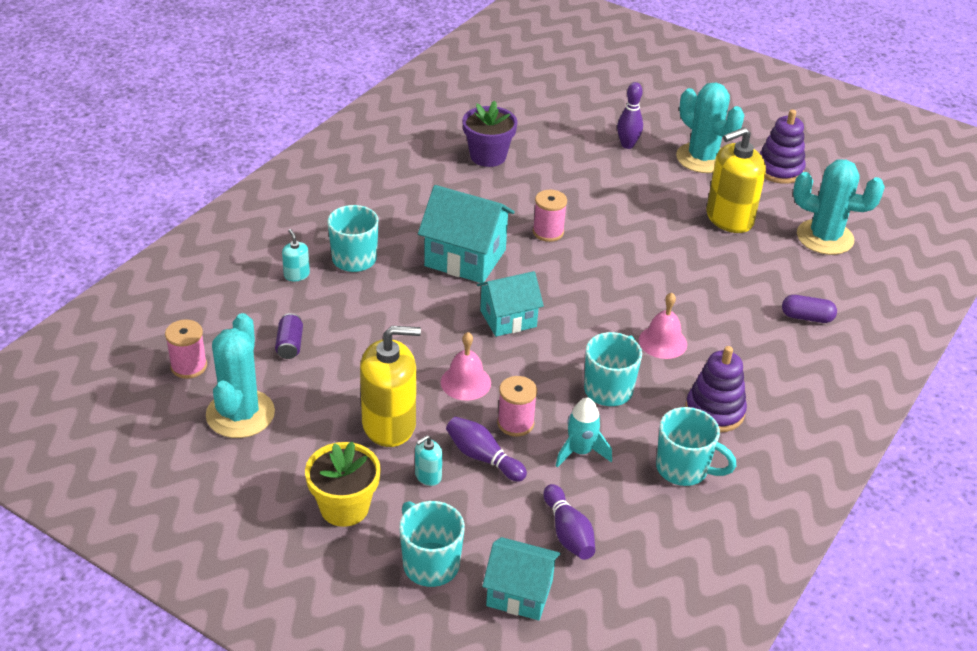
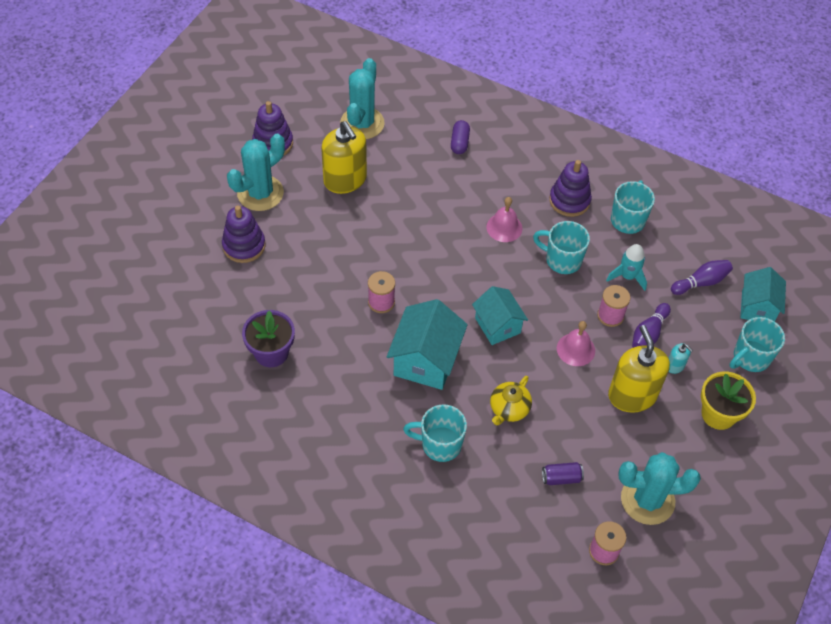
camera: 95 degrees left, 15 degrees up
turquoise soap dispenser [282,229,310,282] -> none
purple bowling pin [617,82,643,149] -> purple stacking toy [222,206,265,263]
none -> yellow teapot [490,376,532,425]

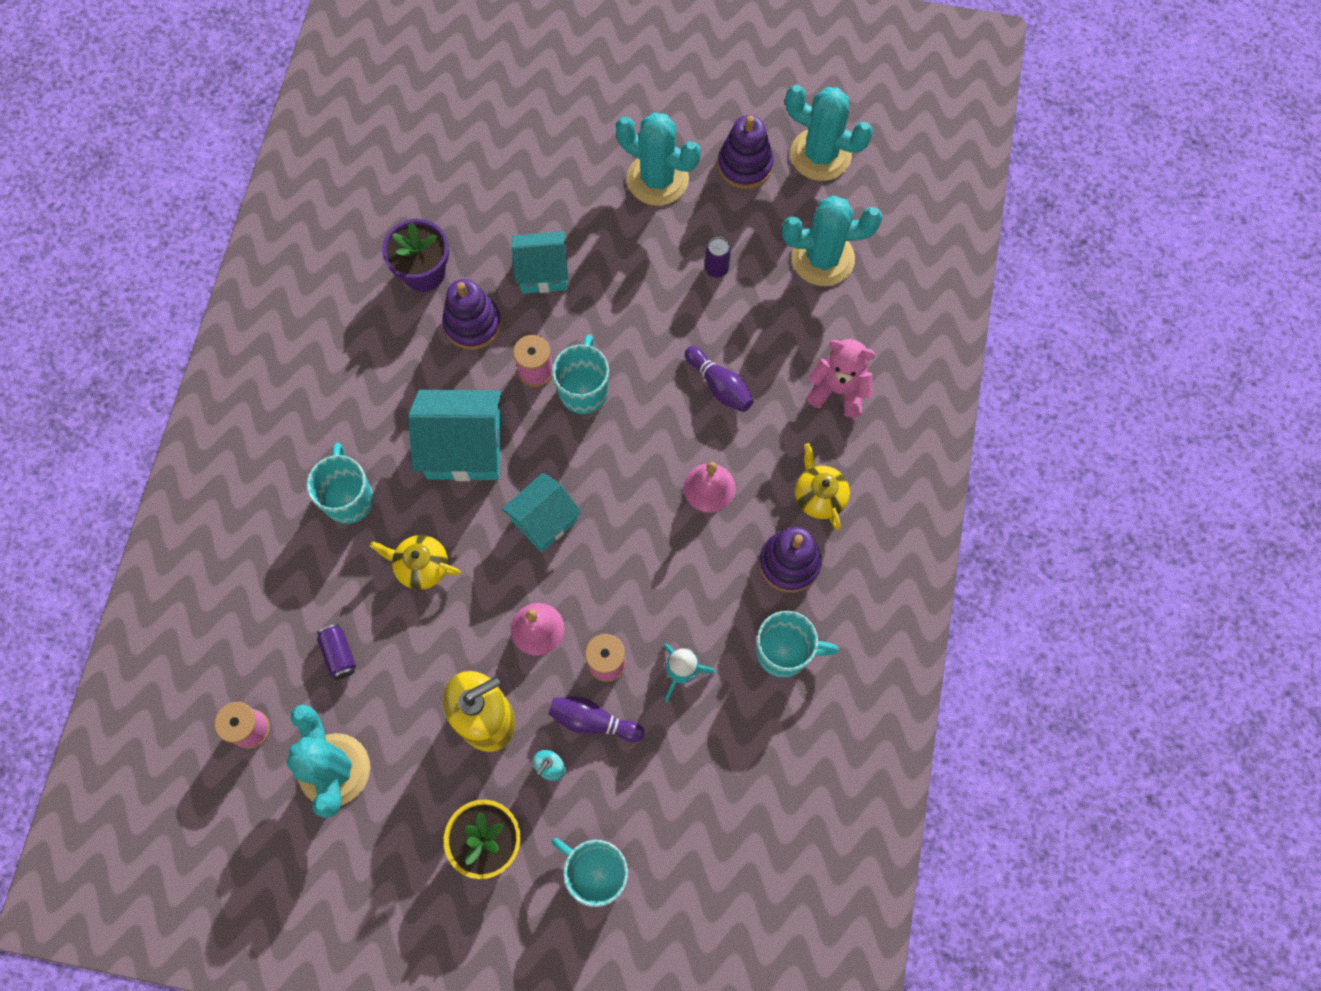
camera: 75 degrees right, 15 degrees up
purple stacking toy [222,206,265,263] -> purple stacking toy moved to [442,279,502,350]
yellow soap dispenser [321,121,367,194] -> purple can [705,237,731,278]
purple capsule [451,120,470,154] -> pink teddy bear [806,339,875,417]
turquoise mug [533,221,590,274] -> turquoise mug moved to [552,335,609,414]
purple bowling pin [671,260,733,295] -> purple bowling pin moved to [685,346,754,412]
turquoise house [740,267,786,321] -> turquoise house moved to [511,231,569,294]
none -> turquoise cactus [785,85,873,181]
none -> yellow teapot [795,443,850,530]

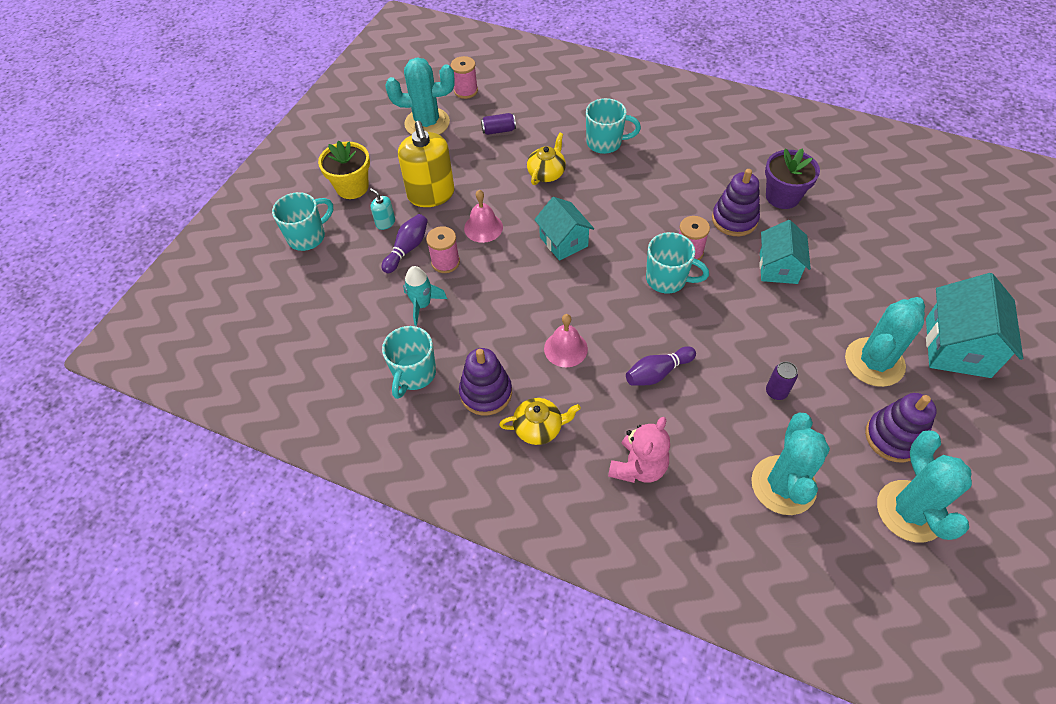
camera: 105 degrees right, 15 degrees down
turquoise house [408,390,502,481] -> turquoise house moved to [926,273,1023,378]
turquoise cactus [785,85,873,181] -> turquoise cactus turned 45 degrees counterclockwise [877,430,972,542]

